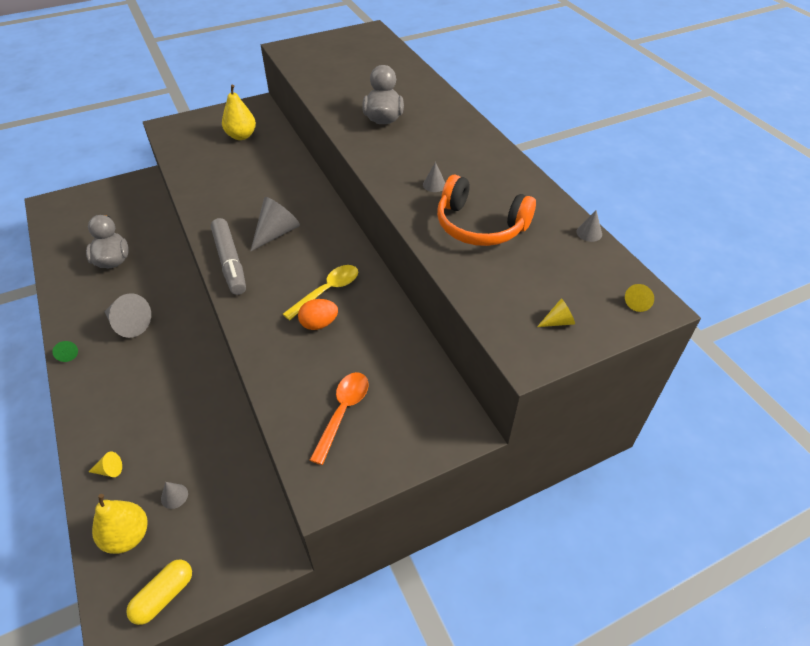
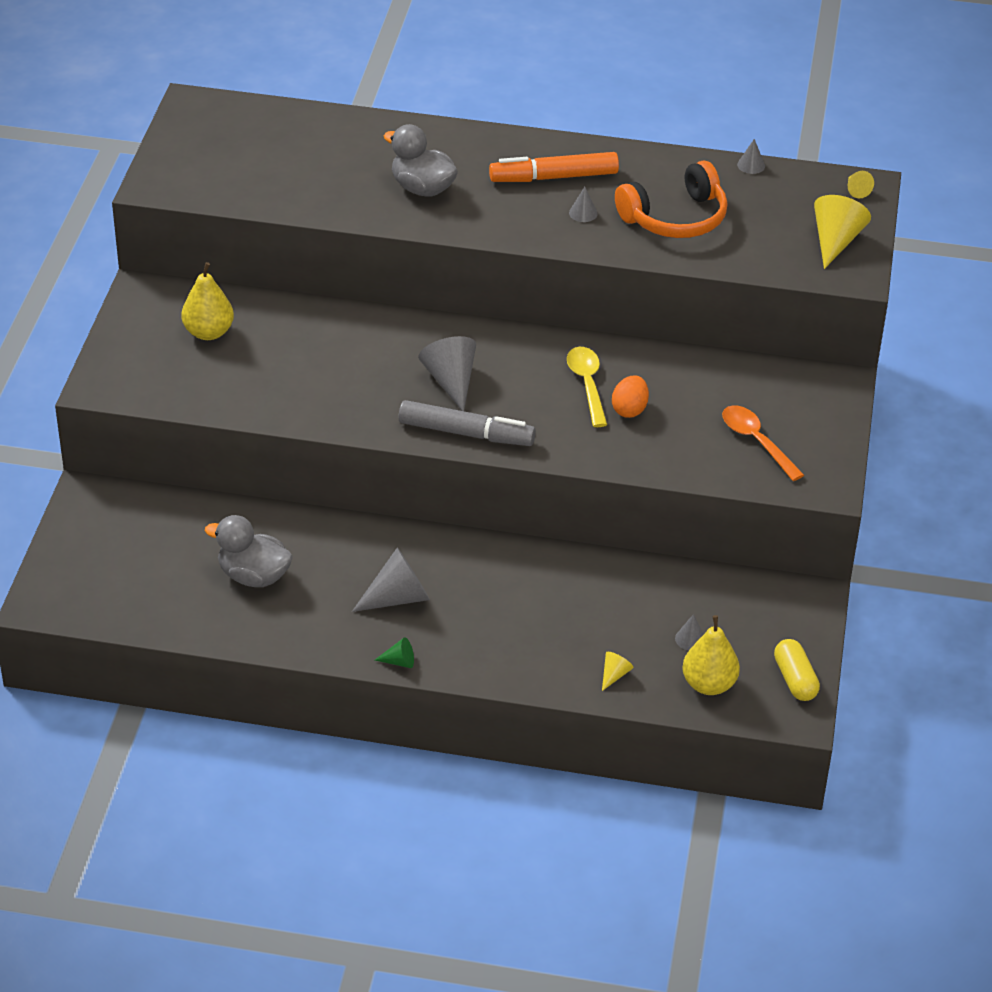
camera: 55 degrees left, 5 degrees down
yellow cone [537,298,575,327] -> yellow cone [814,195,871,269], size x2.02
none -> orange marker [489,152,619,182]

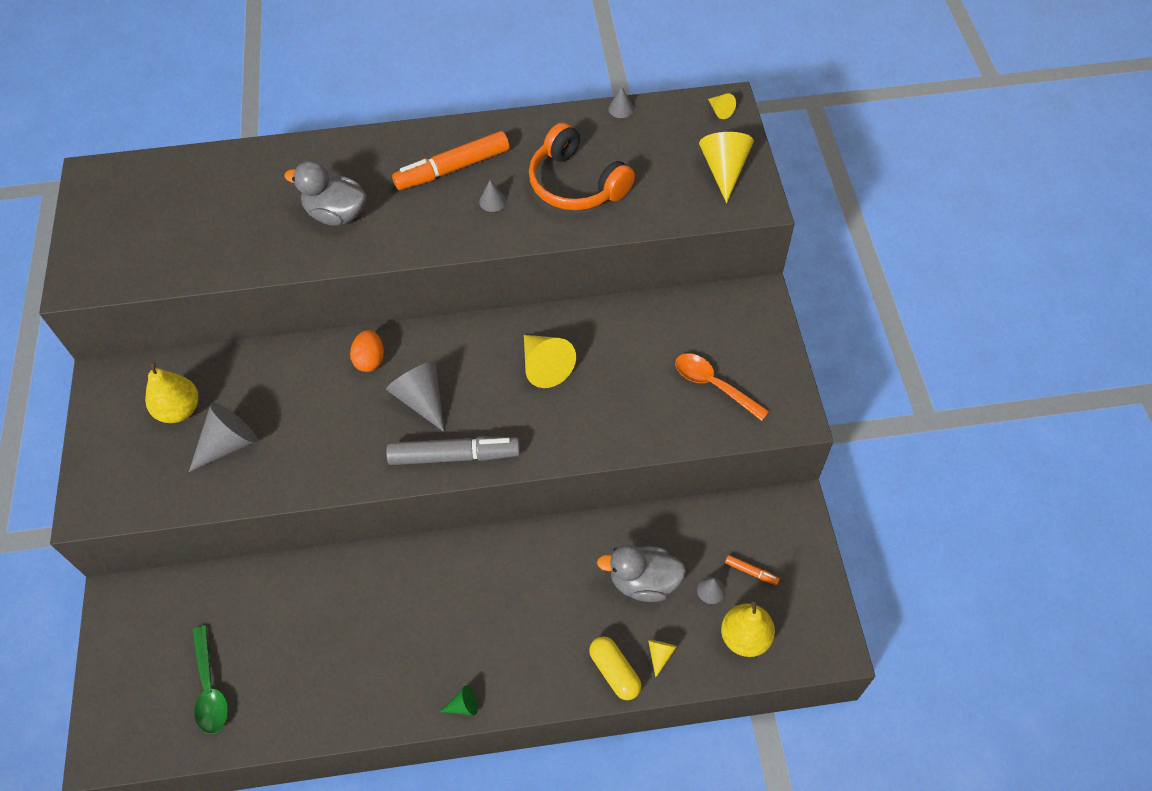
camera: 15 degrees left, 15 degrees up
grey duck [205,515,293,587] -> grey duck moved to [597,544,686,602]
grey cone [352,547,430,612] -> grey cone moved to [189,403,257,472]
yellow spoon [567,347,607,427] -> yellow cone [524,335,576,388]
orange egg [612,376,649,418] -> orange egg moved to [350,330,384,372]
orange headphones [615,161,727,238] -> orange headphones turned 90 degrees clockwise [529,123,635,210]
yellow capsule [774,639,820,701] -> yellow capsule moved to [589,636,641,700]
none -> green spoon [192,626,228,734]
none -> orange marker [725,555,780,585]

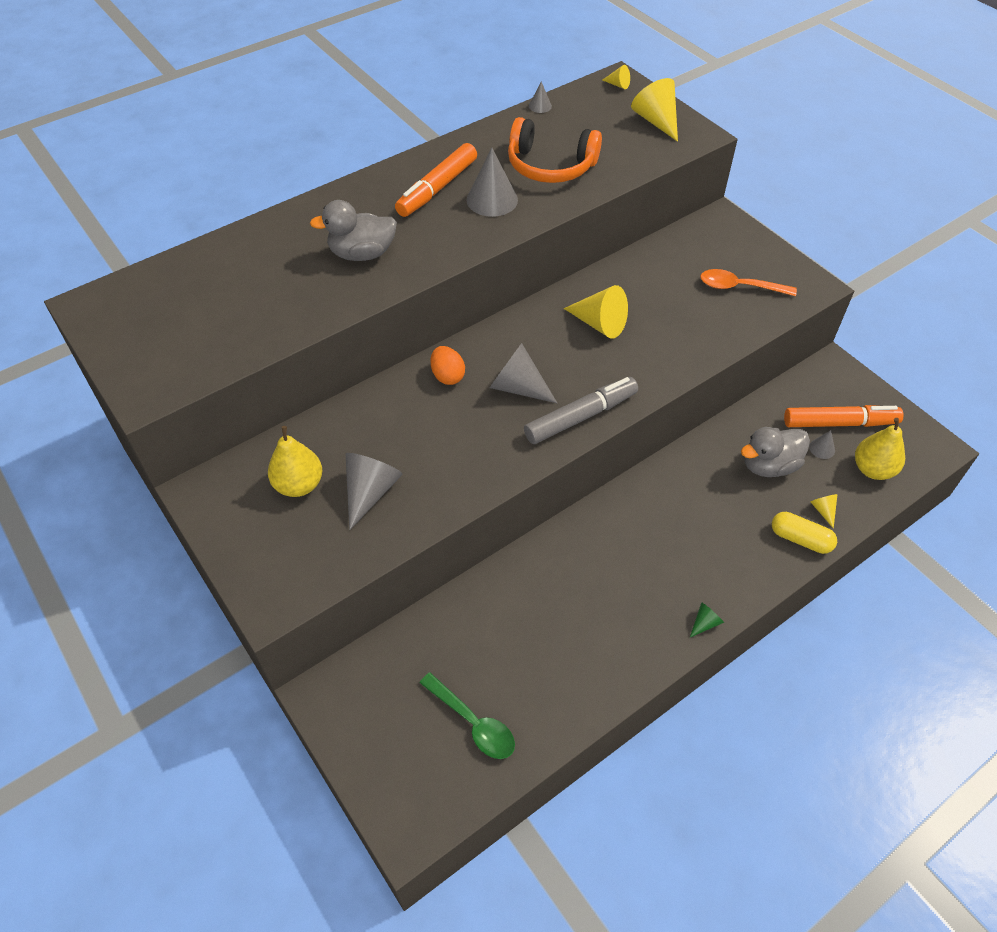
camera: 30 degrees left, 5 degrees down
grey cone [479,180,506,212] -> grey cone [467,148,518,217], size x2.02
orange marker [725,555,780,585] -> orange marker [784,405,904,427], size x2.31

